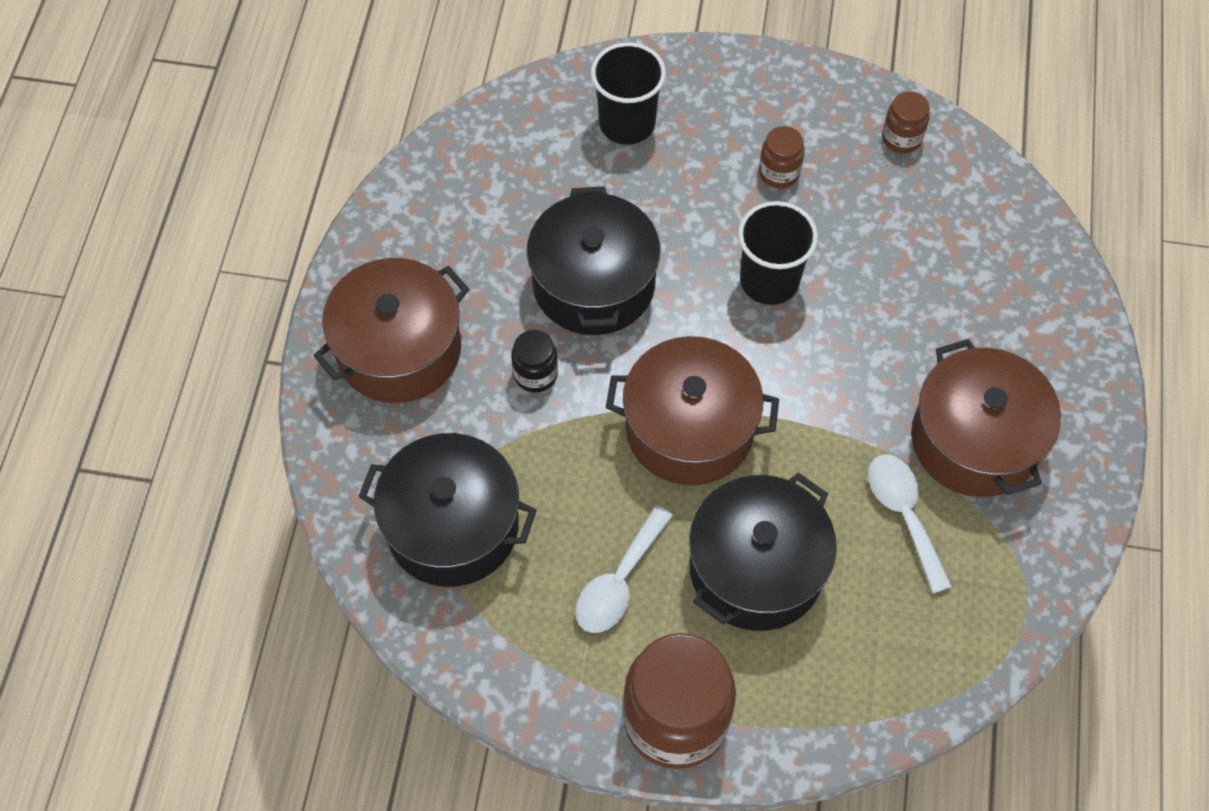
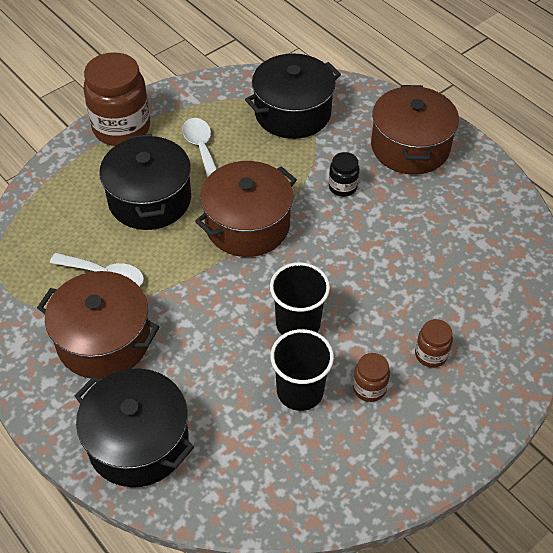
camera: 130 degrees right, 10 degrees down
black pot [527,186,660,335] -> black pot moved to [75,368,194,487]
black cup [591,42,666,145] -> black cup moved to [270,329,334,411]
brown jar [882,91,930,153] -> brown jar moved to [415,319,453,368]

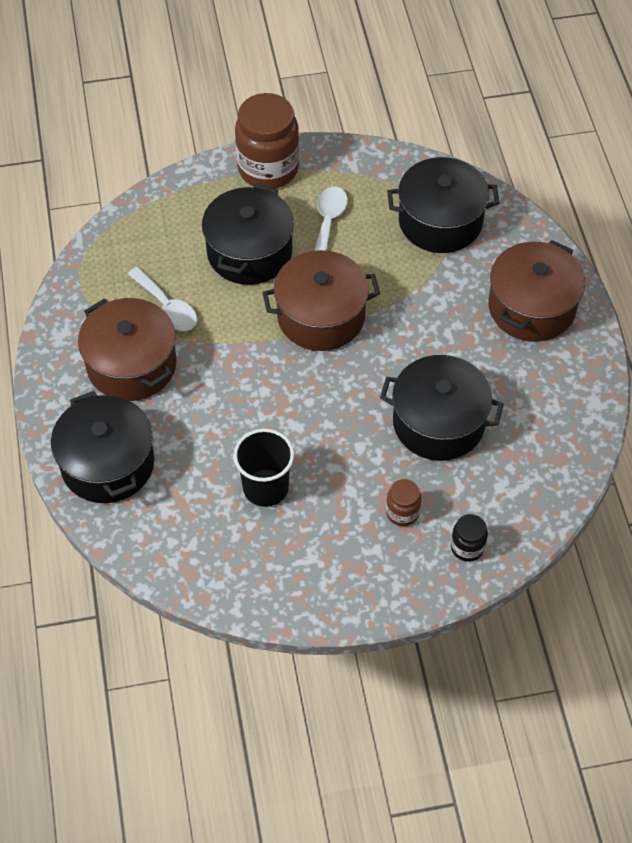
camera: 30 degrees right, 5 degrees up
black cup [270,262,330,335] -> none
black jar [329,152,359,197] -> black jar moved to [451,514,488,562]
brown jar [353,353,390,402] -> none
none -> black pot [380,355,504,461]

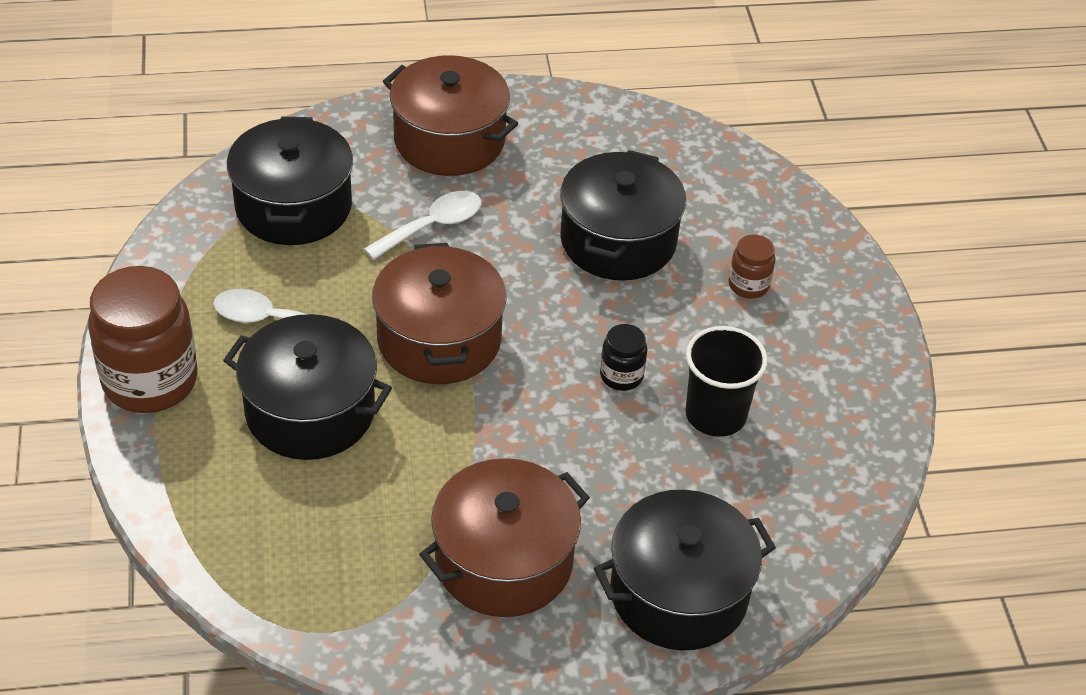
camera: 90 degrees left, 10 degrees down
white spoon [128,267,197,331] -> white spoon moved to [364,191,481,260]
black jar [451,514,488,562] -> black jar moved to [600,324,647,391]

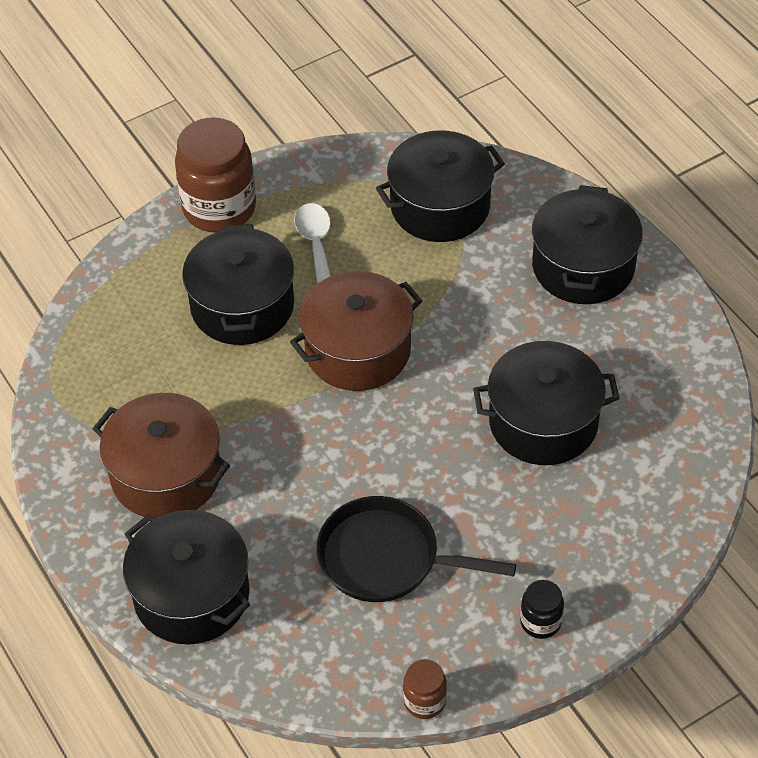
camera: 70 degrees right, 5 degrees up
white spoon [364,191,481,260] -> none
brown pot [383,55,518,176] -> black pot [532,185,643,304]
black jar [600,324,647,391] -> black jar moved to [520,580,564,639]
black cup [685,326,768,437] -> black pan [317,496,516,602]
brown jar [728,234,775,299] -> brown jar moved to [403,659,447,719]

